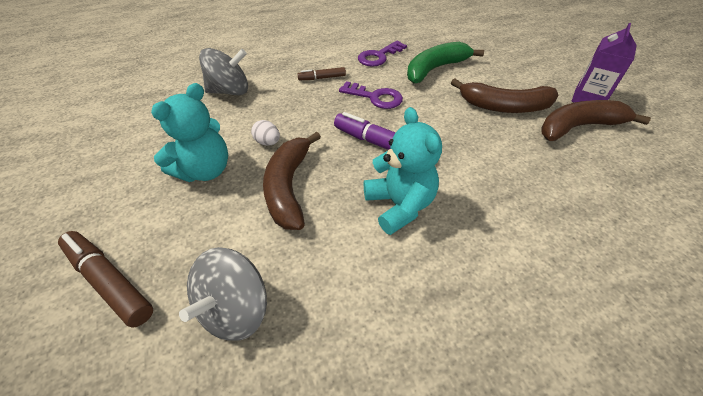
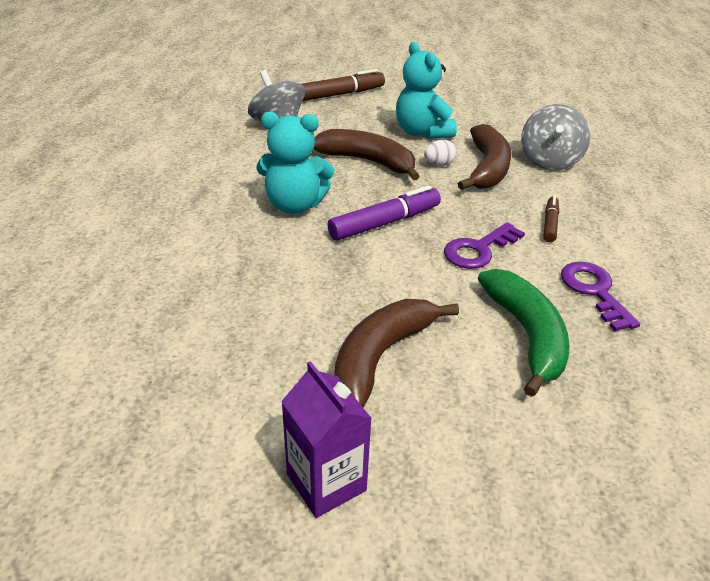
camera: 115 degrees right, 10 degrees down
brown banana [541,100,651,141] -> brown banana moved to [458,124,511,190]

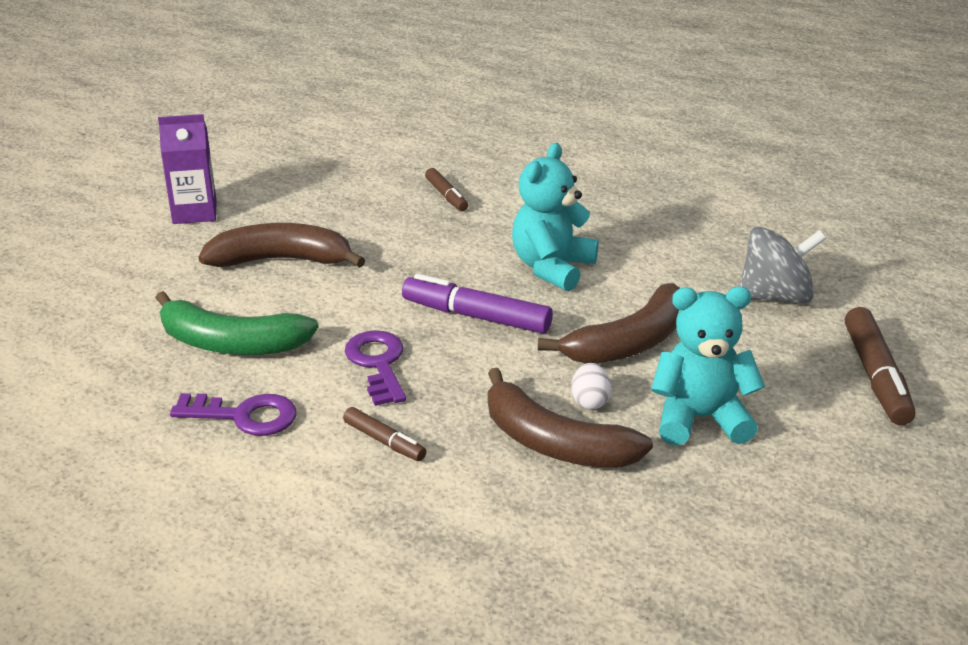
camera: 115 degrees right, 5 degrees down
purple marker [327,186,441,240] -> purple marker turned 120 degrees clockwise [402,274,553,333]
brown banana [334,299,459,408] -> brown banana turned 60 degrees counterclockwise [198,223,365,268]
grey spinning top [521,104,590,171] -> none
none -> brown marker [425,168,468,211]

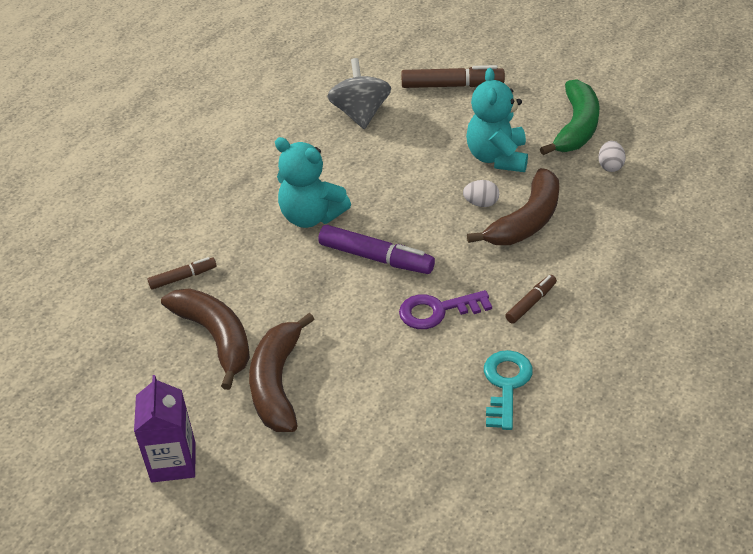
camera: 85 degrees left, 10 degrees up
green banana [156,291,319,355] -> green banana moved to [540,79,600,155]
purple key [170,393,296,436] -> turquoise key [484,350,533,430]
purple marker [402,274,553,333] -> purple marker turned 90 degrees counterclockwise [318,225,435,274]
brown banana [538,283,680,363] -> brown banana moved to [161,288,250,390]
none -> white egg [598,141,626,172]

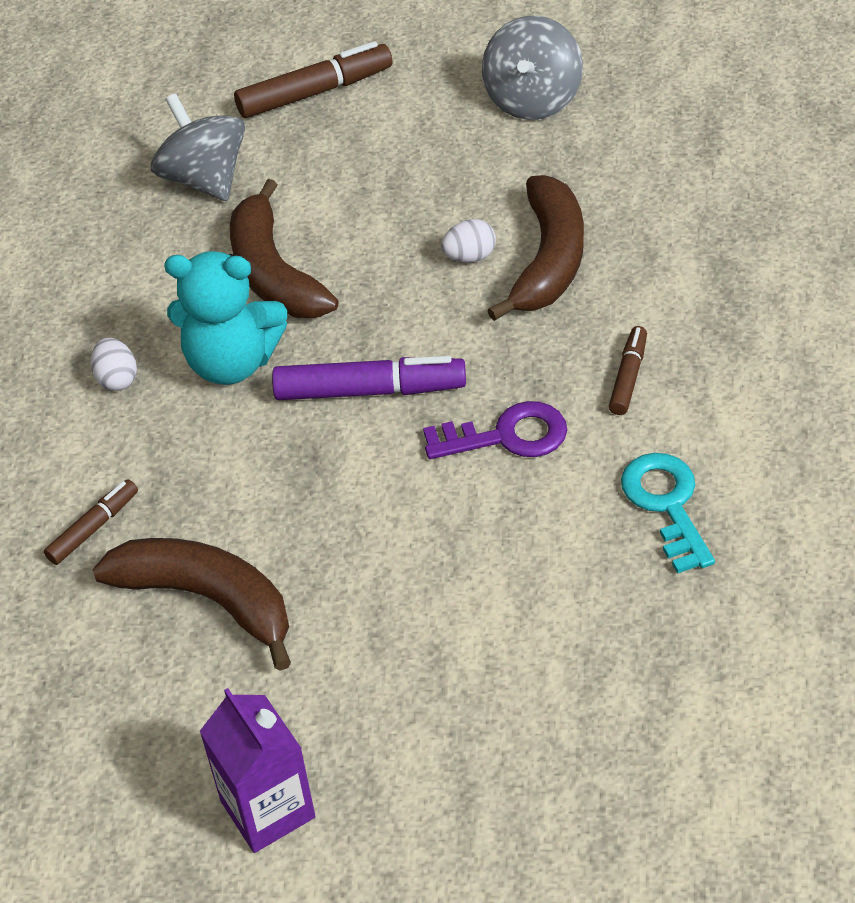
camera: 25 degrees left, 5 degrees up
brown banana [249,313,315,432] -> brown banana moved to [230,179,338,318]
purple key [399,290,492,329] -> purple key turned 150 degrees counterclockwise [423,401,567,459]
turquoise teddy bear [466,68,528,172] -> none
green banana [540,79,600,155] -> grey spinning top [482,16,583,120]
white egg [598,141,626,172] -> white egg moved to [90,338,137,391]

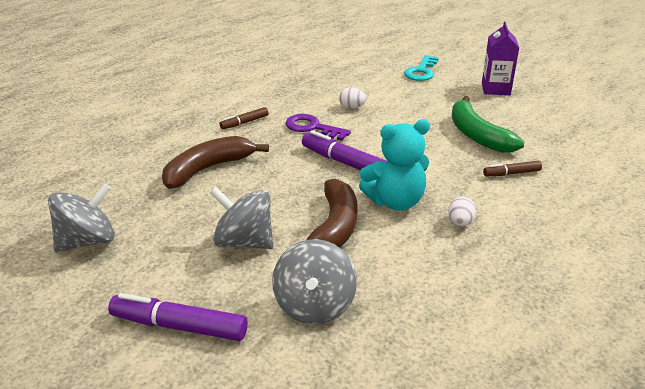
camera: 145 degrees left, 15 degrees down
brown banana [93,538,291,671] -> green banana [452,96,524,153]
turquoise teddy bear [164,251,287,385] -> turquoise teddy bear turned 120 degrees clockwise [359,119,430,210]
brown marker [234,41,392,118] -> purple marker [108,293,248,341]
white egg [441,219,496,263] -> white egg moved to [339,87,367,108]
turquoise key [621,453,715,574] -> turquoise key moved to [404,55,439,81]
none -> grey spinning top [210,187,273,249]

